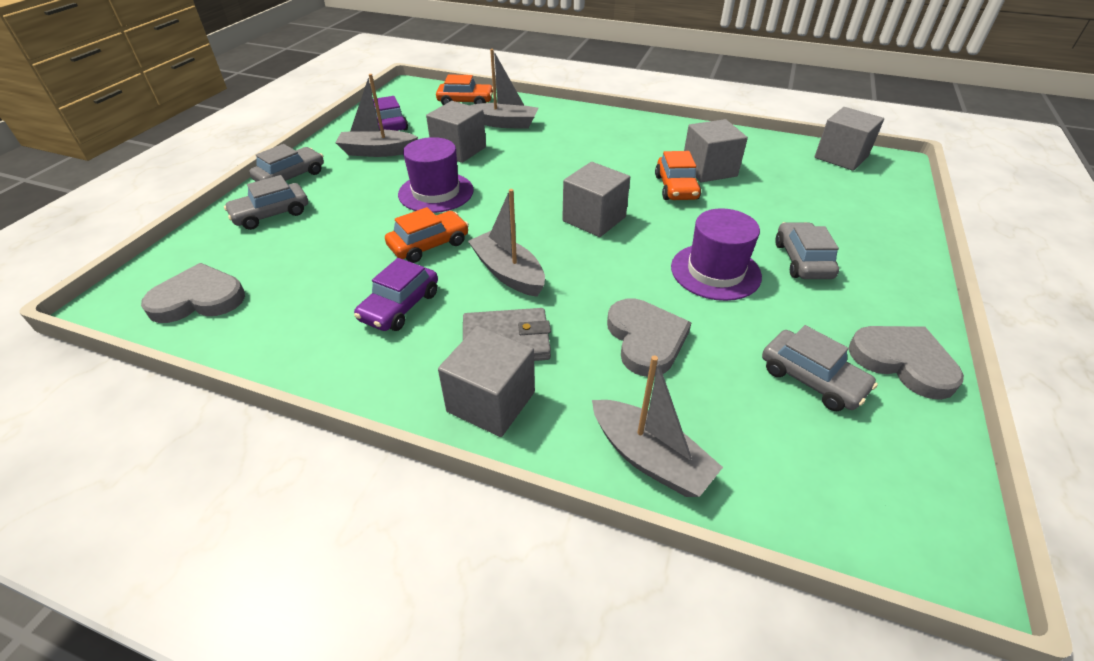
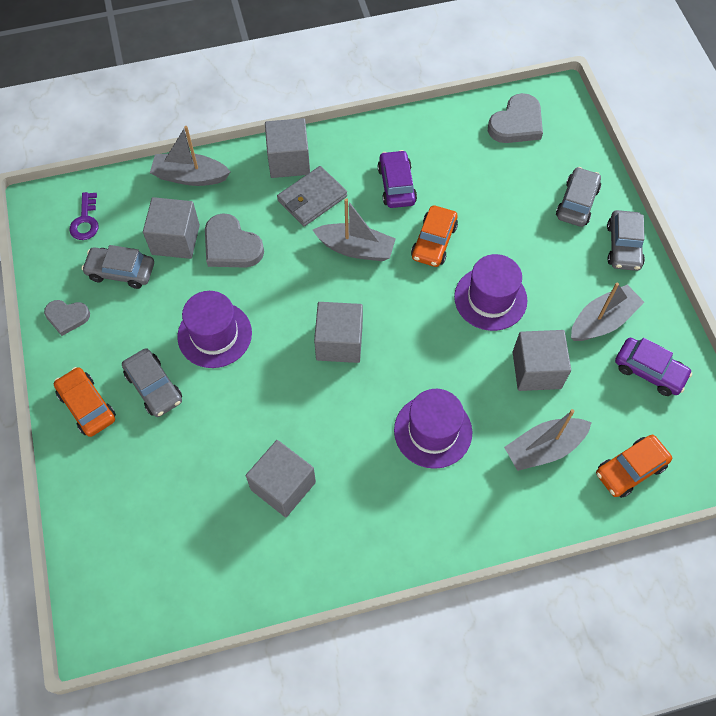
camera: 145 degrees right, 20 degrees up
orange car [655,151,701,200] -> orange car moved to [54,367,116,437]
grey cube [814,107,884,171] -> grey cube moved to [143,197,200,259]
grey heart [848,326,964,400] -> grey heart [44,300,90,336], size x0.63
none -> purple key [70,192,98,240]
none -> purple hat [394,389,472,469]

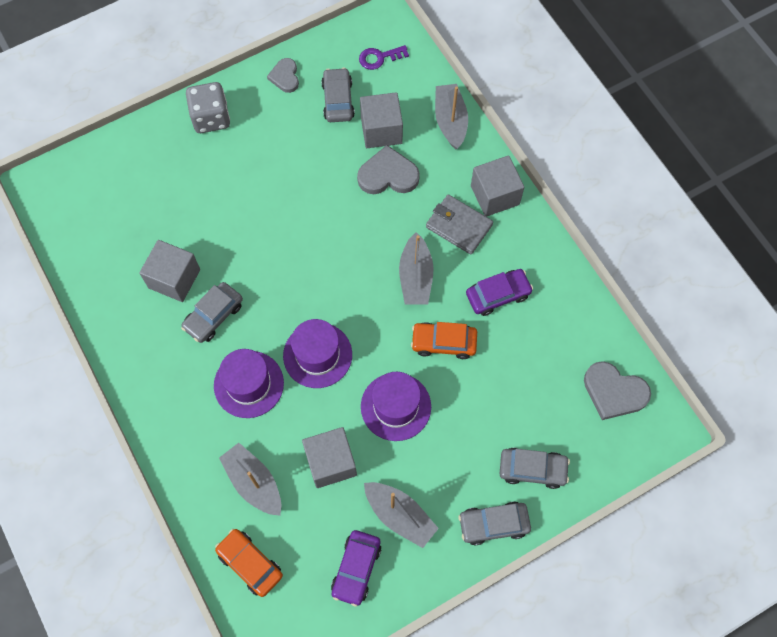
camera: 75 degrees right, 5 degrees up
orange car [54,367,116,437] -> grey dice [186,82,230,133]
grey car [122,348,182,417] -> grey car moved to [181,282,243,343]
purple hat [177,291,252,368] -> purple hat moved to [283,319,352,388]
grey heart [205,213,264,268] -> grey heart turned 60 degrees clockwise [357,145,420,194]
grey cube [314,302,363,363] -> none

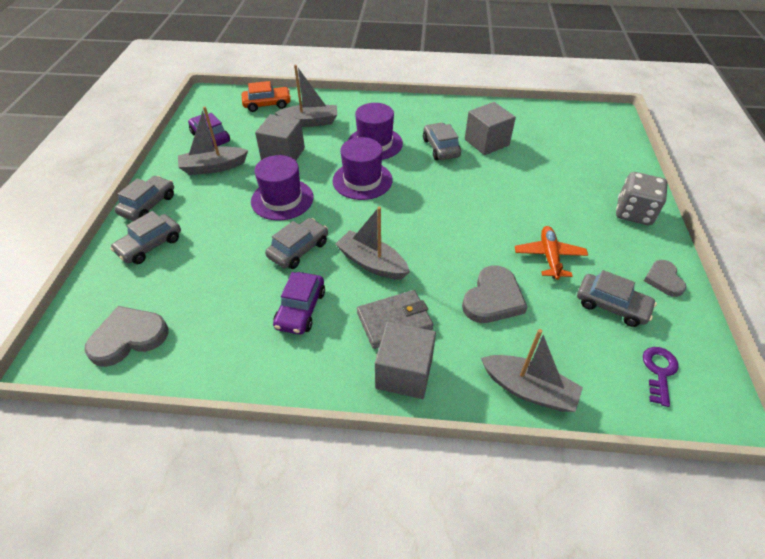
camera: 125 degrees right, 20 degrees down
grey heart [267,58,299,93] -> grey heart turned 120 degrees counterclockwise [644,260,687,297]
grey cube [360,92,403,148] -> none
orange car [411,322,477,359] -> grey car [265,218,328,269]
none -> orange plane [515,226,588,280]

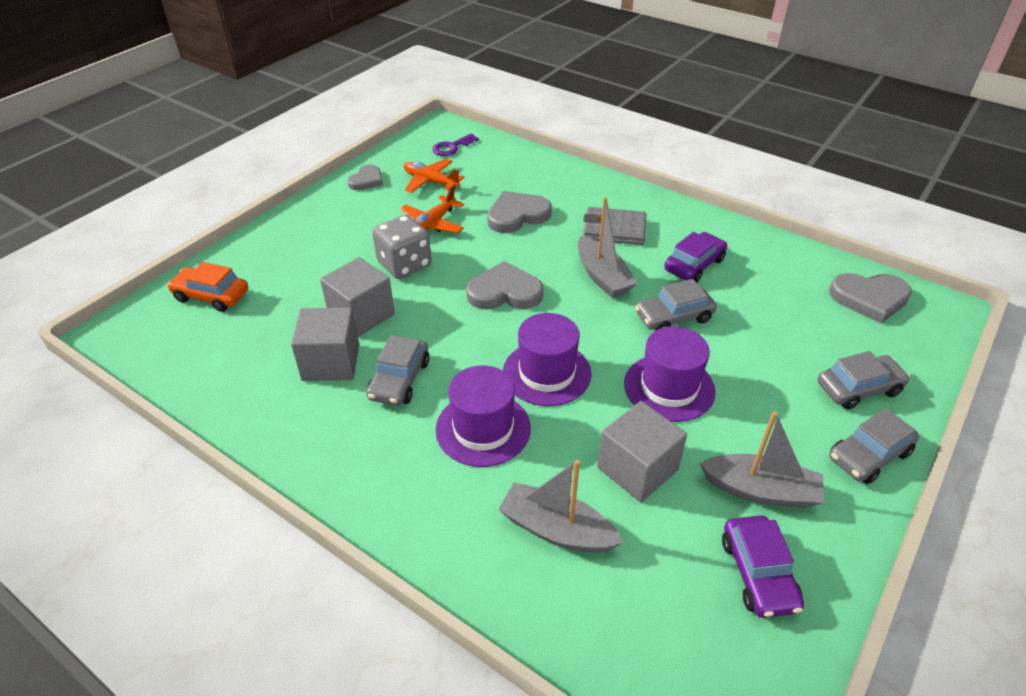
camera: 150 degrees left, 5 degrees down
orange car [242,81,291,112] -> orange car moved to [167,262,248,312]
grey cube [375,322,436,399] -> grey cube moved to [320,257,395,337]
grey boat [481,329,583,412] -> none
grey car [577,270,657,327] -> orange plane [404,159,465,193]
grey dice [616,172,668,225] -> grey dice moved to [372,214,432,279]
none -> grey heart [466,261,543,310]

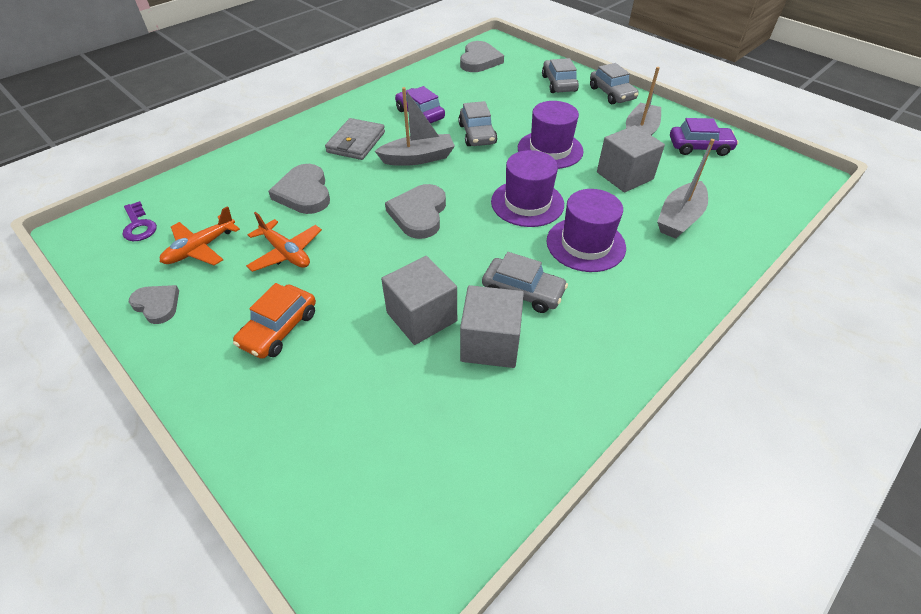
camera: 80 degrees left, 5 degrees up
orange car [167,262,248,312] -> orange car moved to [233,283,316,359]
grey dice [372,214,432,279] -> none

